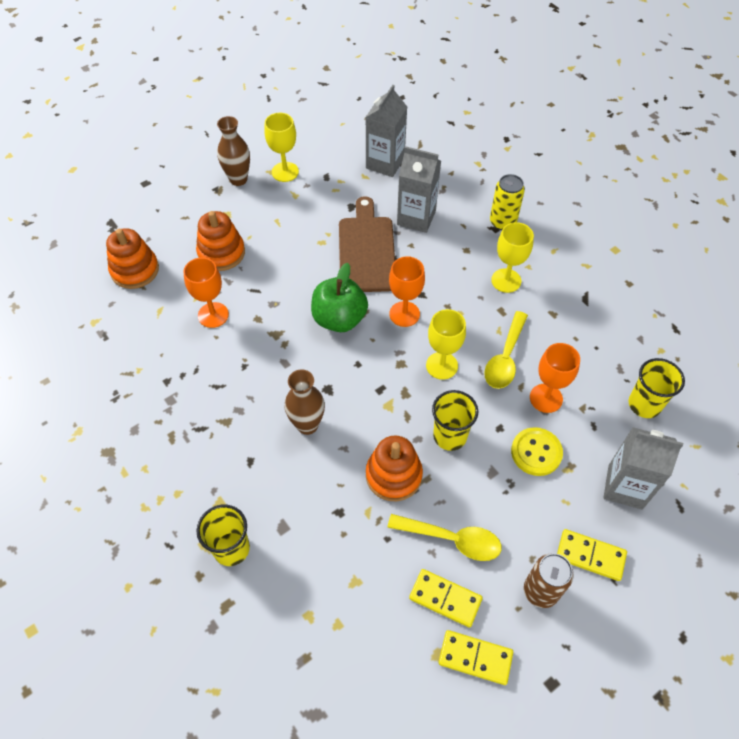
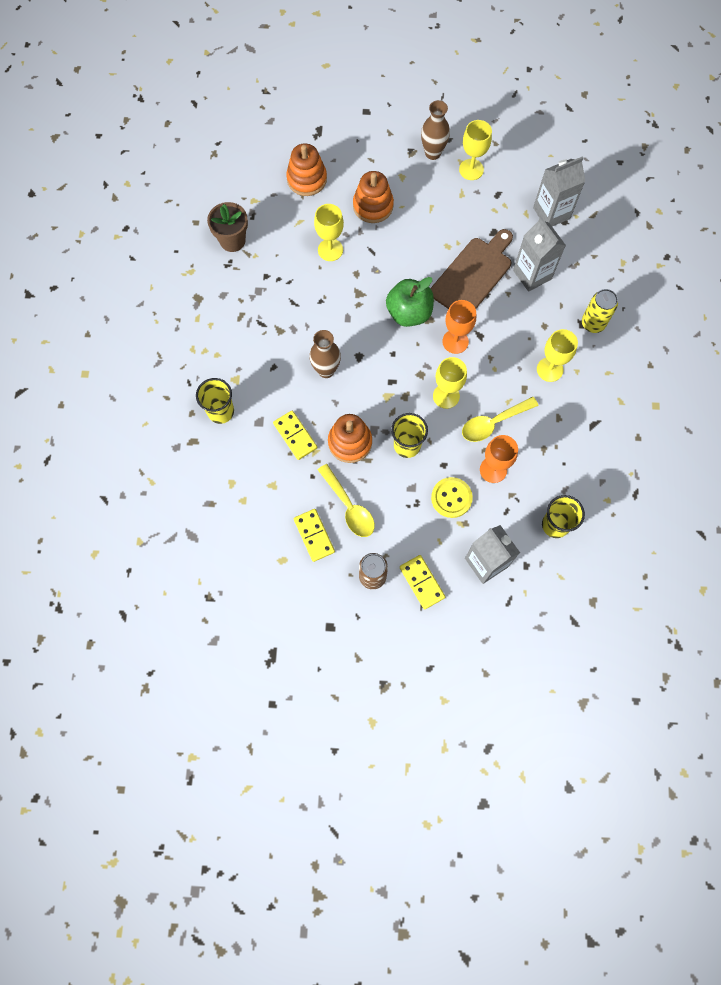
camera: 40 degrees right, 15 degrees up
orange goblet [183,257,229,328] -> yellow goblet [314,204,344,261]
yellow domino [439,630,513,685] -> yellow domino moved to [273,410,318,460]
none -> brown flower pot [207,202,248,252]

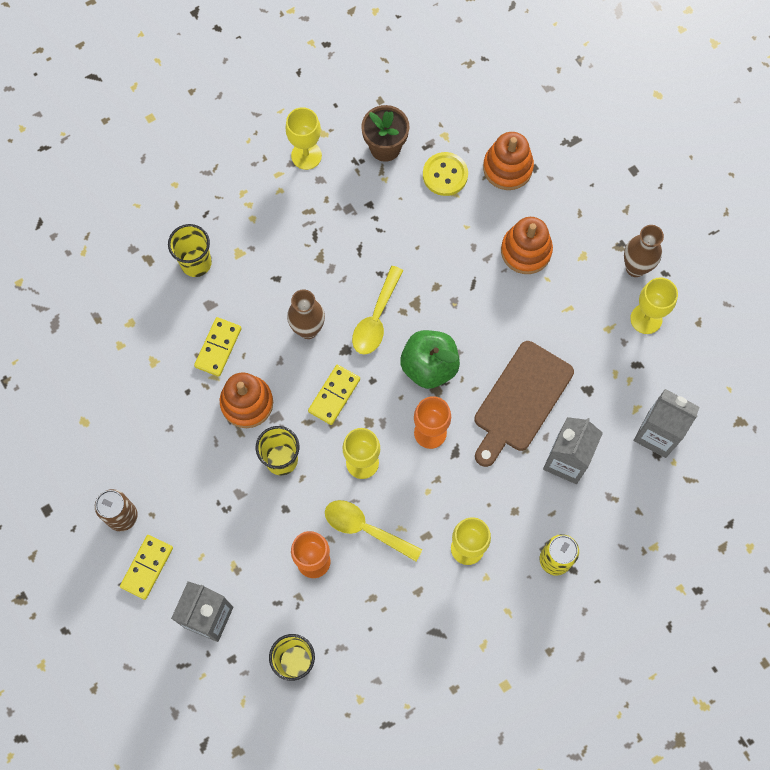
camera: 55 degrees right, 0 degrees up
yellow domino [294,509,335,562] -> yellow domino moved to [308,365,360,425]
yellow goblet [314,204,344,261] -> yellow goblet moved to [285,107,322,170]
yellow spoon [318,464,375,537] -> yellow spoon moved to [352,266,403,355]
brown cutting board [431,229,513,309] -> brown cutting board turned 120 degrees clockwise [474,341,574,467]
yellow button [431,477,473,518] -> yellow button moved to [423,152,468,196]

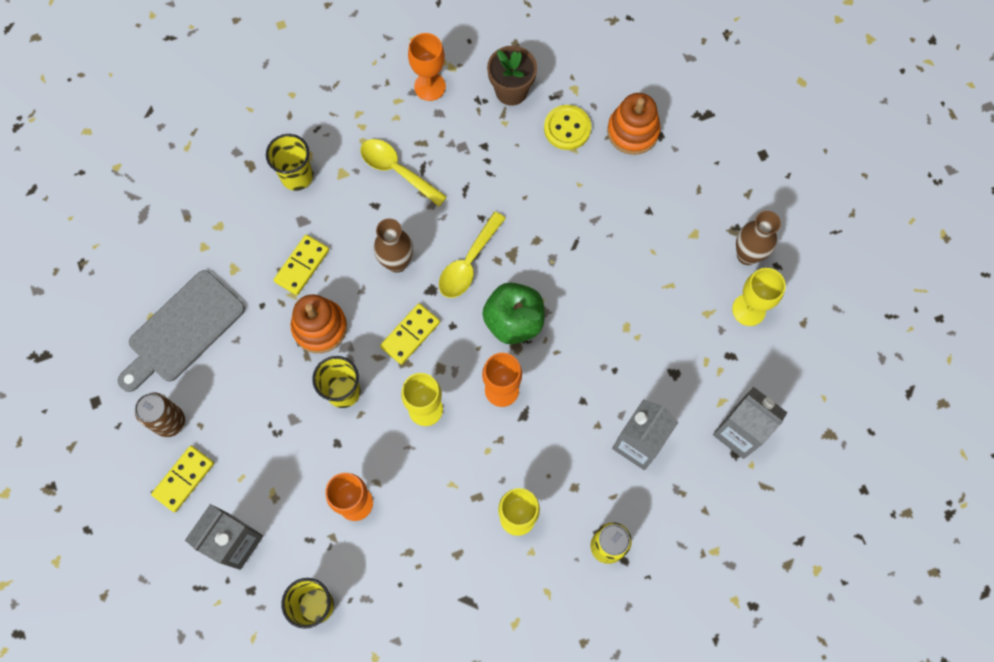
camera: 10 degrees right, 0 degrees up
yellow goblet [285,107,322,170] -> orange goblet [408,33,446,101]
yellow spoon [325,500,423,562] -> yellow spoon moved to [360,139,447,207]
brown cutting board [474,341,574,467] -> none
orange stacking toy [501,217,553,274] -> none
none -> grey cutting board [117,270,245,392]

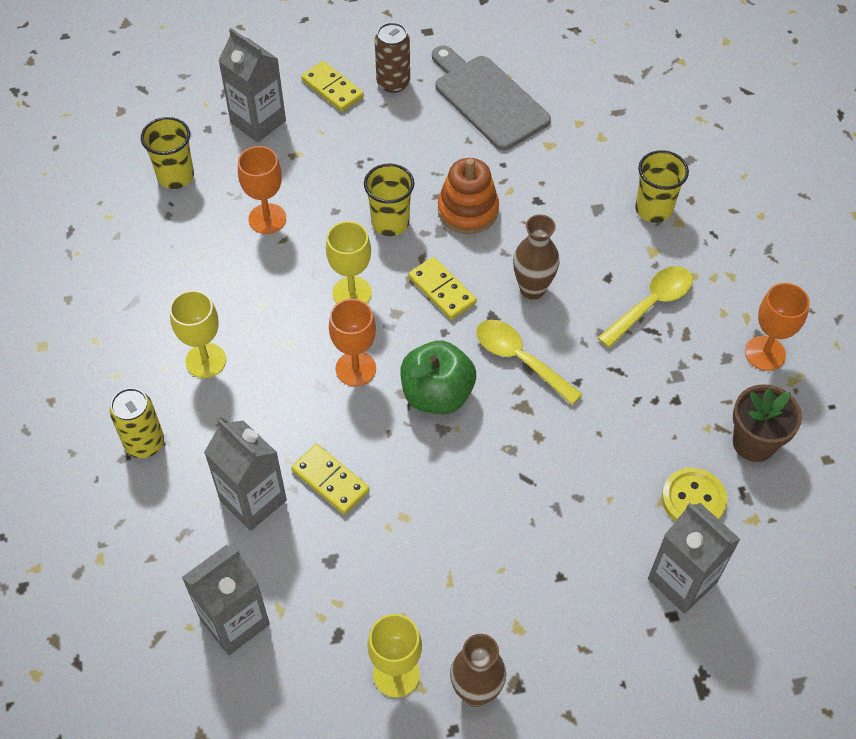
camera: 100 degrees right, 15 degrees down
yellow domino [273,235,329,295] -> yellow domino moved to [291,444,370,515]
orange stacking toy [607,93,660,155] -> grey carton [648,503,741,614]

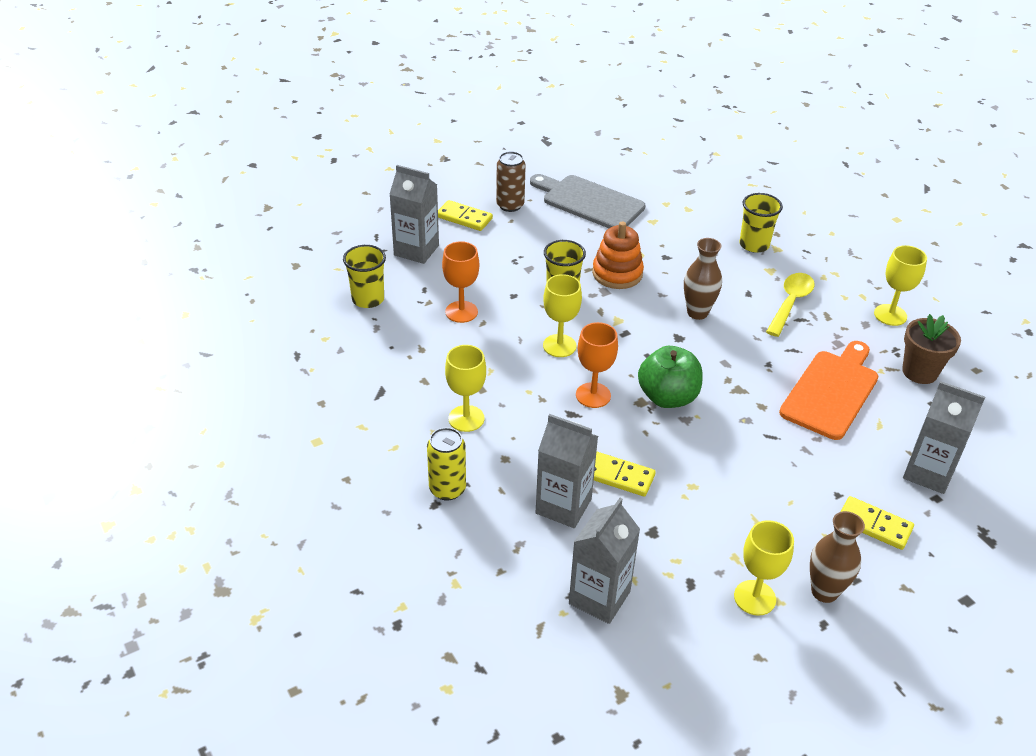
camera: 20 degrees left, 15 degrees down
yellow domino [408,257,477,320] -> yellow domino moved to [841,496,914,550]
yellow spoon [476,320,583,405] -> none
yellow button [662,468,727,522] -> none
orange goblet [745,283,810,371] -> yellow goblet [874,245,927,326]
none -> orange cutting board [779,341,878,440]

